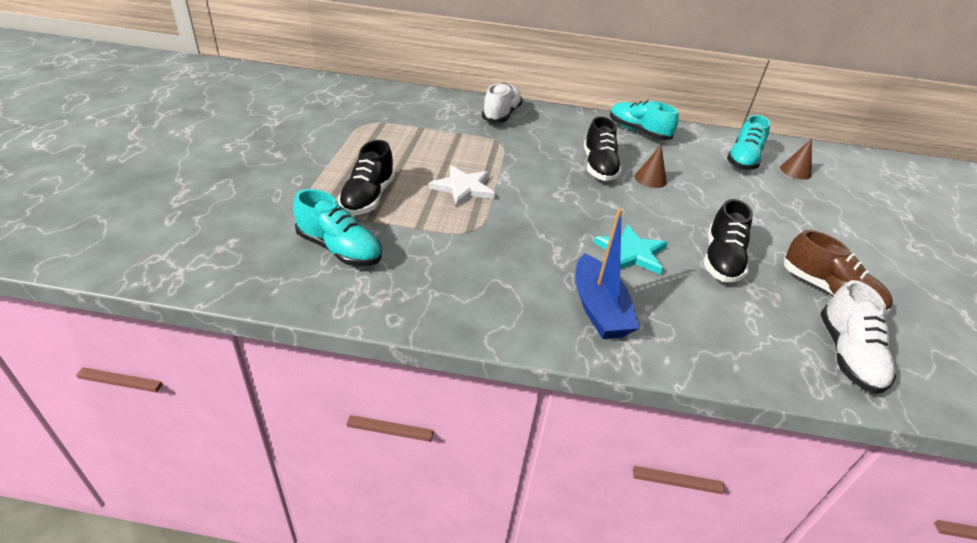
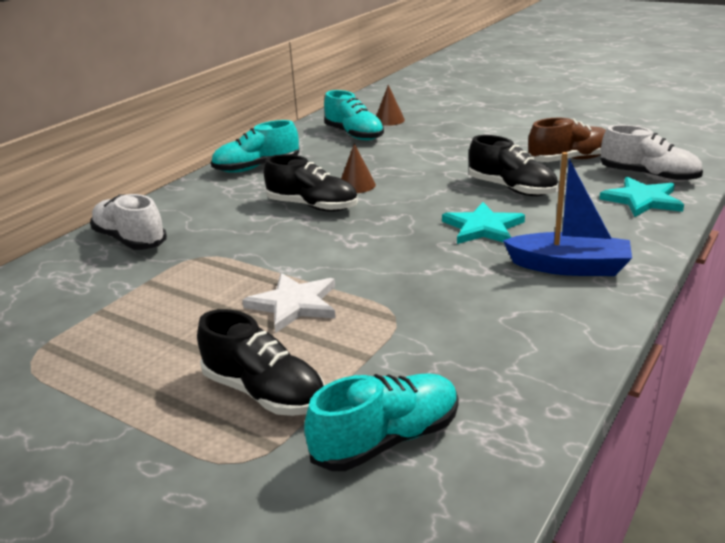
camera: 60 degrees left, 10 degrees down
none -> turquoise star [599,177,684,217]

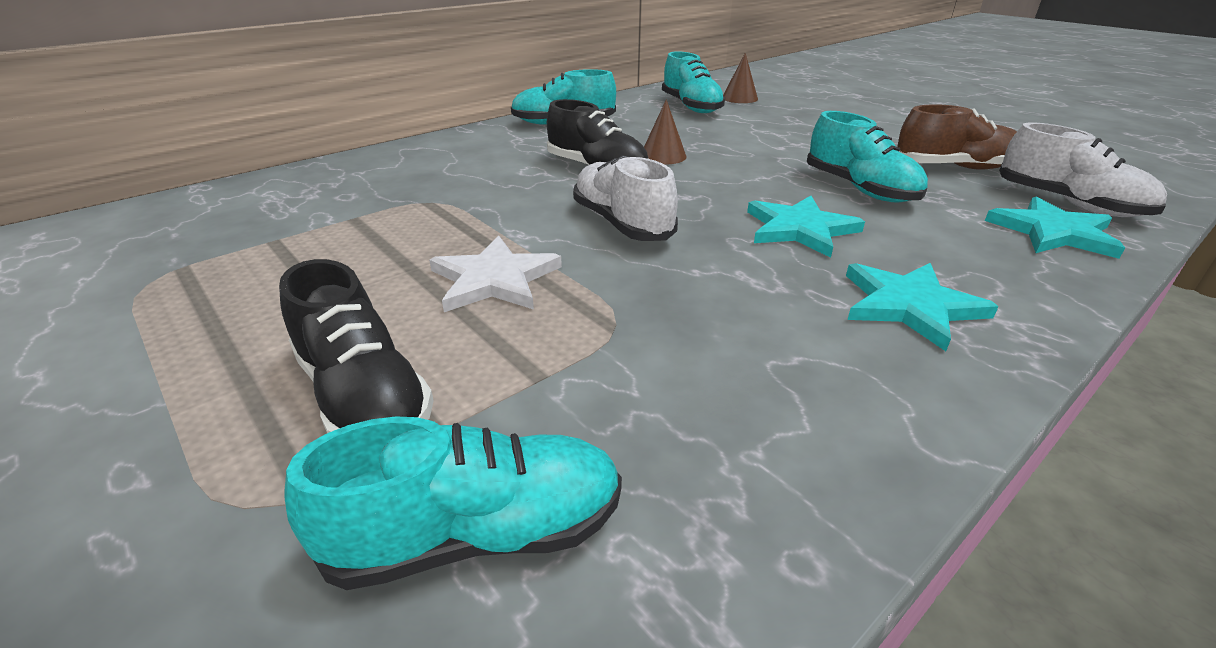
camera: 15 degrees right, 5 degrees up
white shoe [90,194,167,250] -> white shoe moved to [573,155,678,241]
black shoe [469,135,558,196] -> turquoise shoe [807,111,928,203]
blue boat [503,152,632,276] -> turquoise star [846,263,999,351]

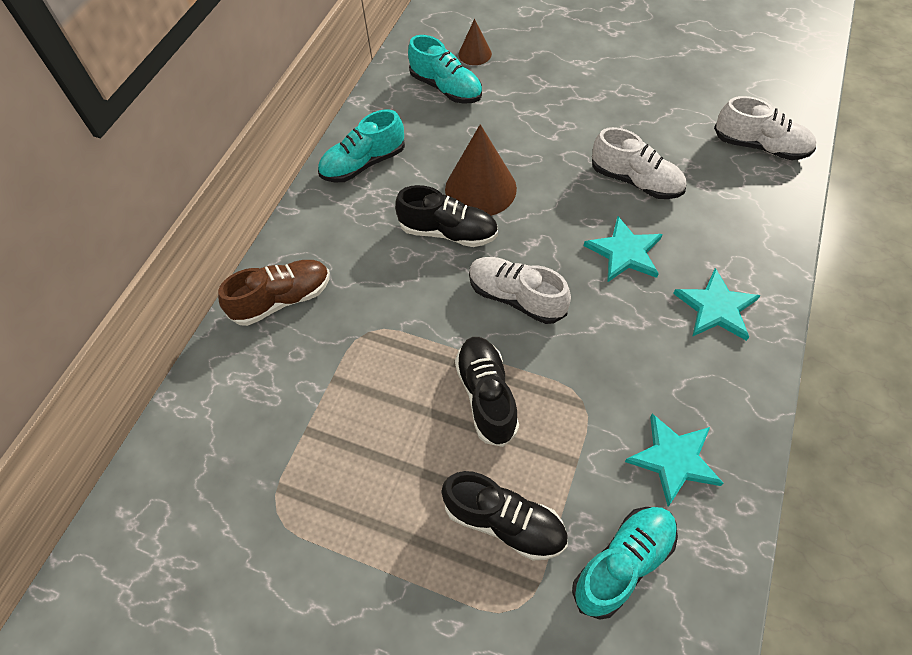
camera: 25 degrees left, 25 degrees up
white star [429,236,562,312] -> black shoe [455,337,519,447]
brown cone [644,99,687,164] -> brown cone [445,124,517,216], size x1.87
turquoise shoe [807,111,928,203] -> white shoe [592,127,686,199]
brown shoe [897,104,1017,170] -> brown shoe moved to [218,260,330,326]
turquoise star [985,197,1125,259] -> turquoise star moved to [625,413,724,506]

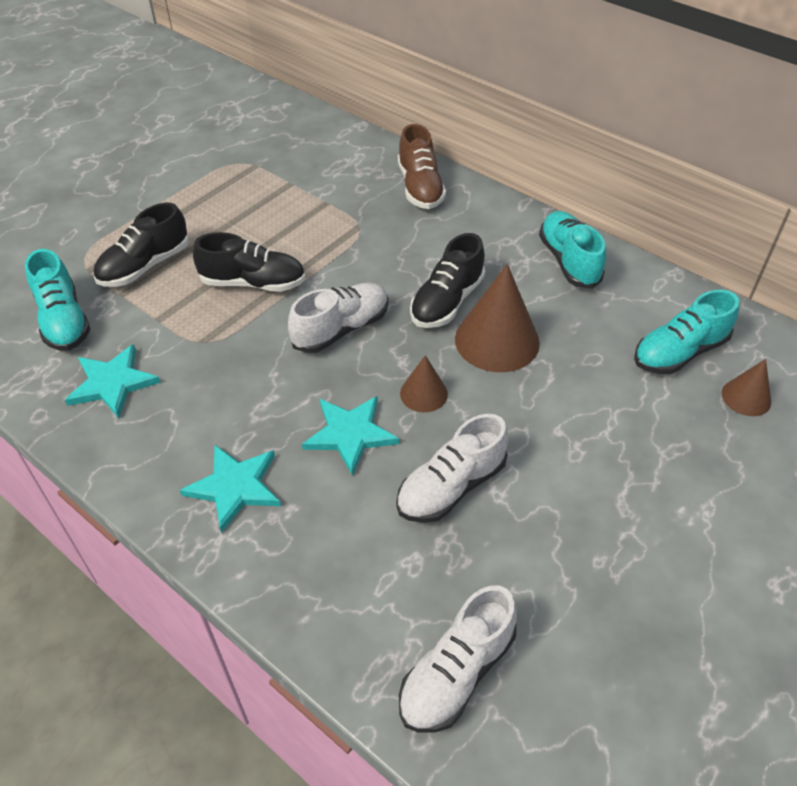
camera: 105 degrees right, 10 degrees down
none -> brown cone [400,355,448,412]

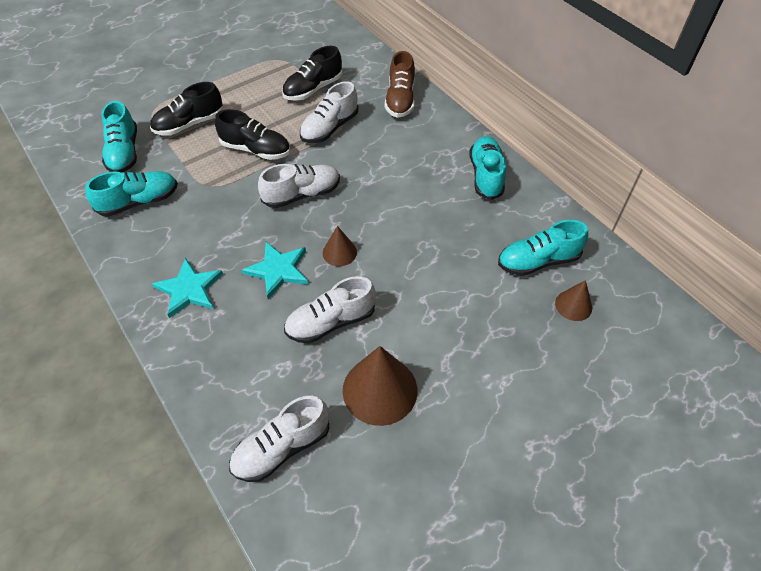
camera: 15 degrees right, 5 degrees up
turquoise star [65,344,161,418] -> turquoise shoe [85,171,178,217]
black shoe [410,233,485,328] -> black shoe moved to [282,46,343,101]
brown cone [455,264,540,372] -> brown cone moved to [343,346,417,426]
none -> white shoe [300,81,359,143]

